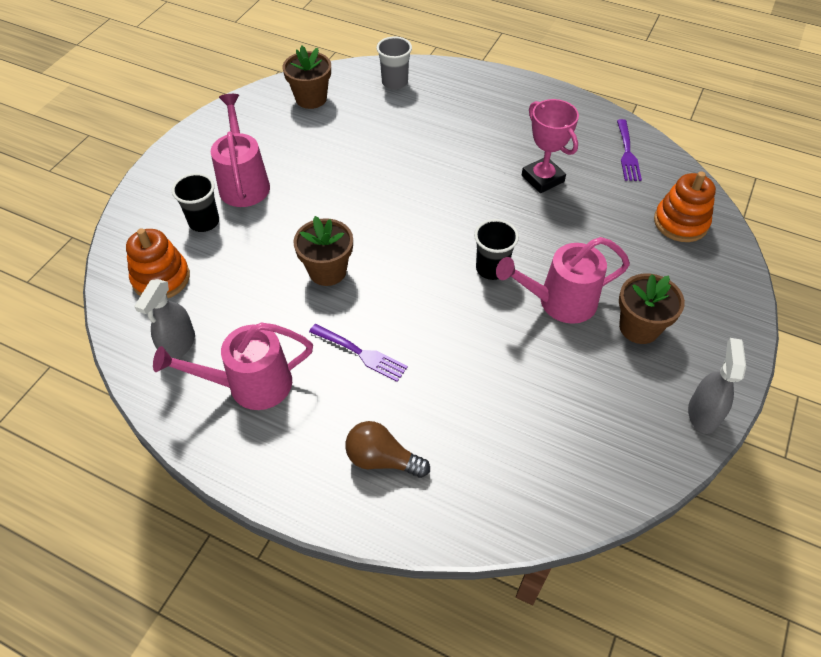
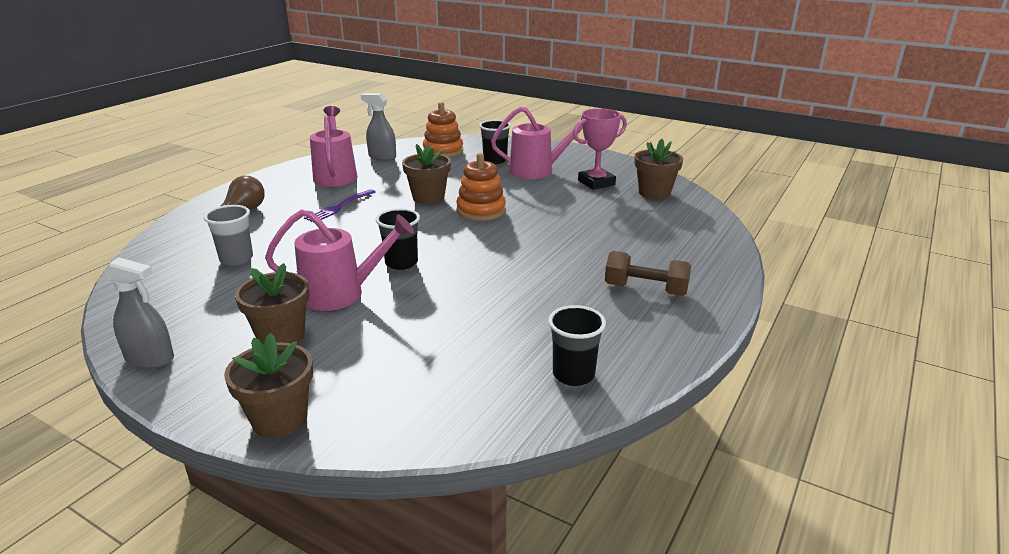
camera: 95 degrees right, 25 degrees down
grey cup [376,36,412,90] -> grey cup moved to [204,205,253,266]
pink watering can [496,237,630,324] -> pink watering can turned 90 degrees clockwise [265,209,414,311]
pink trophy [522,99,579,193] -> pink trophy moved to [573,108,627,190]
purple fork [617,119,642,181] -> black cup [548,305,606,386]
orange stacking toy [654,171,716,242] -> orange stacking toy moved to [457,153,506,221]
none -> brown flower pot [224,333,313,438]
none -> brown dumbbell [605,251,691,296]

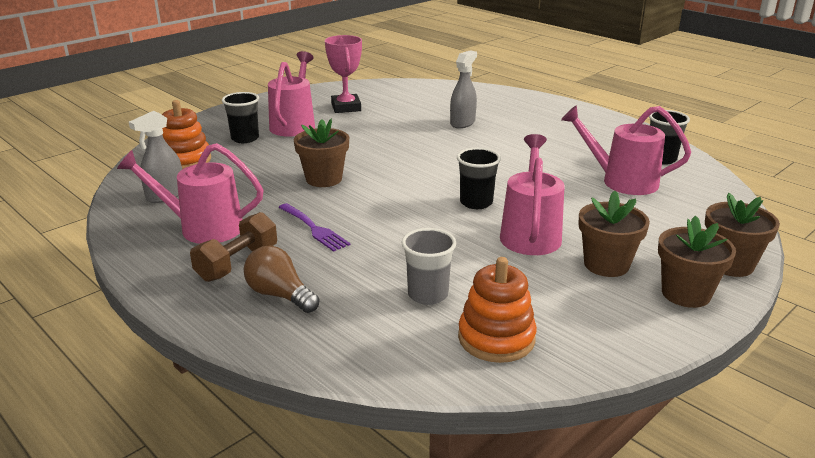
camera: 75 degrees left, 0 degrees up
grey spray bottle [104,257,174,369] -> grey spray bottle moved to [450,50,477,128]
orange stacking toy [457,153,506,221] -> orange stacking toy moved to [458,257,537,363]
brown dumbbell [605,251,691,296] -> brown dumbbell moved to [190,212,277,282]
brown flower pot [634,139,683,199] -> brown flower pot moved to [658,215,736,308]
none -> pink watering can [561,105,691,195]

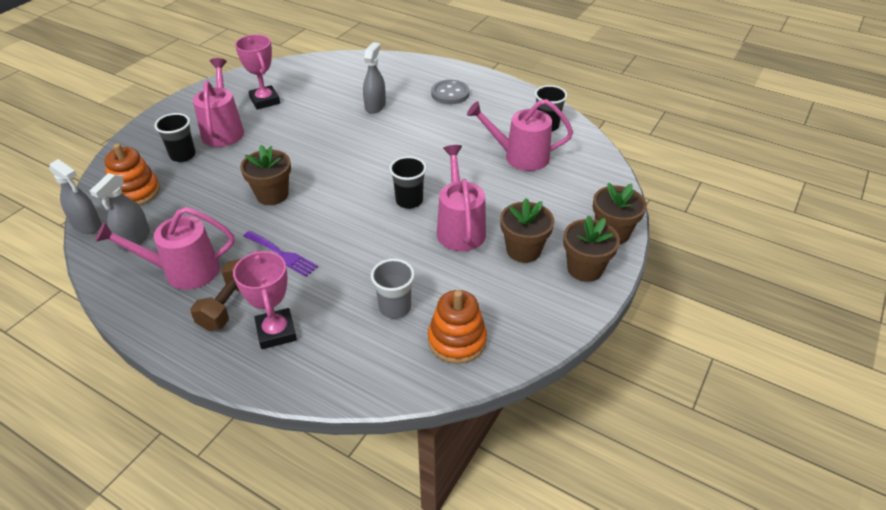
camera: 15 degrees left, 15 degrees up
brown light bulb [244,246,319,313] -> pink trophy [233,250,297,349]
none -> grey spray bottle [49,159,102,234]
none -> grey button [431,80,469,104]

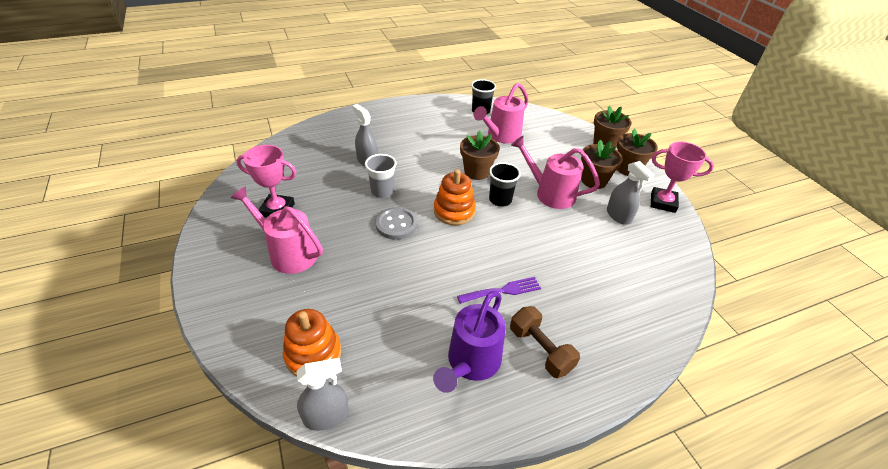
camera: 55 degrees left, 0 degrees up
grey spray bottle [90,173,150,250] -> grey spray bottle moved to [607,161,655,225]
pink watering can [95,207,234,290] -> purple watering can [433,291,506,393]
black cup [154,113,196,162] -> none
pink trophy [233,250,297,349] -> pink trophy moved to [651,142,714,213]
brown flower pot [240,145,291,205] -> brown flower pot moved to [460,130,500,180]
grey cup [371,259,415,319] -> grey cup moved to [365,154,397,198]
orange stacking toy [428,290,487,364] -> orange stacking toy moved to [434,169,476,225]
grey button [431,80,469,104] -> grey button moved to [375,207,417,240]

